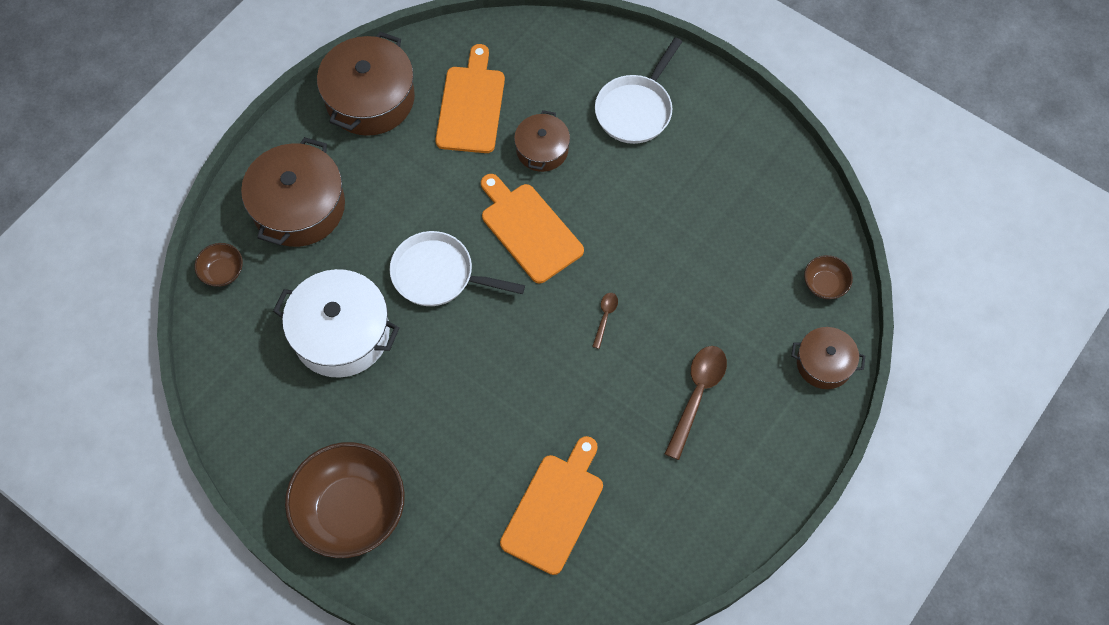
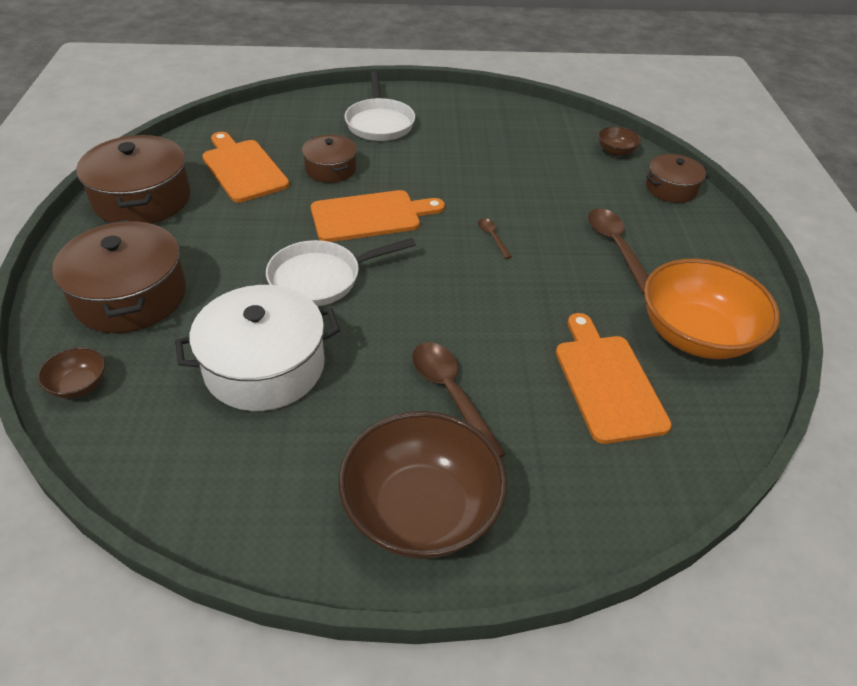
camera: 40 degrees left, 20 degrees down
orange cutting board [481,174,584,283] -> orange cutting board turned 150 degrees clockwise [311,190,445,242]
none -> brown spoon [412,342,506,457]
none -> orange bowl [644,259,780,359]

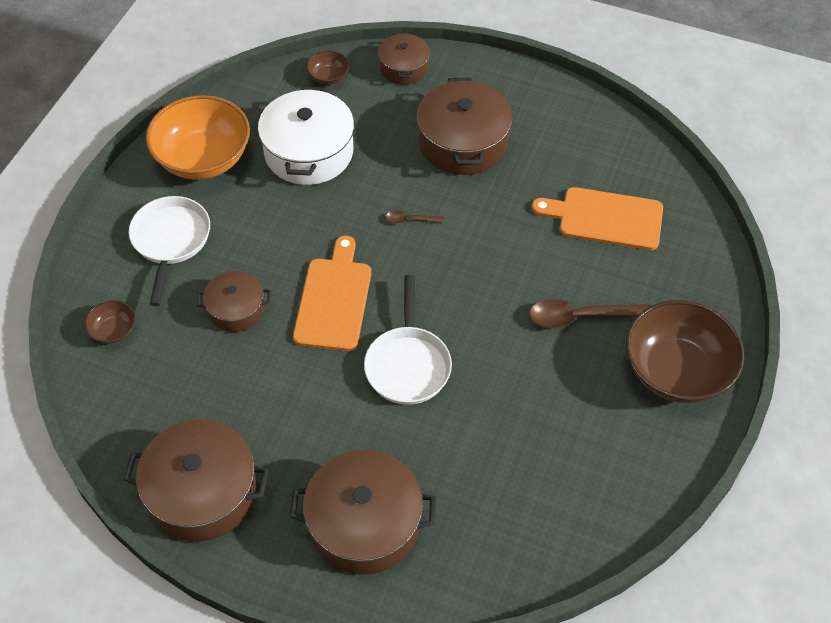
camera: 65 degrees left, 10 degrees up
brown bowl [38,347,105,398] -> brown bowl moved to [85,300,135,344]
white pot [175,285,340,411] -> white pot moved to [258,86,354,185]
orange cutting board [202,132,290,203] -> none
white pan [345,71,415,141] -> white pan turned 105 degrees counterclockwise [129,196,210,306]
brown spoon [588,209,649,294] -> brown pot [417,77,512,175]
orange bowl [644,259,780,359] -> orange bowl moved to [146,95,250,180]

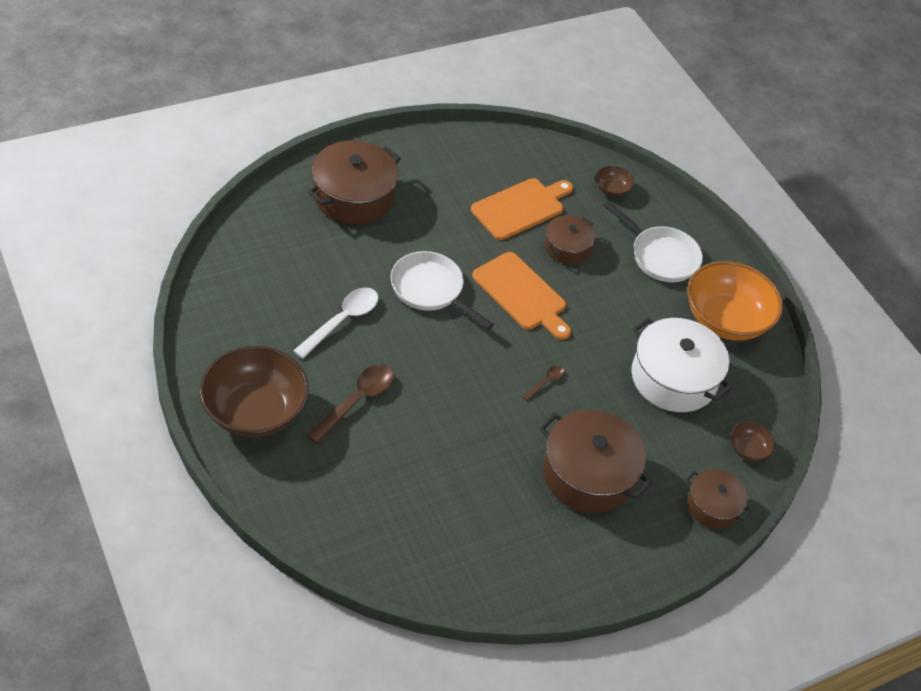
camera: 125 degrees right, 5 degrees down
brown pot [124,419,269,542] -> none
orange cutting board [532,187,663,250] -> orange cutting board moved to [471,178,573,240]
none -> white spoon [293,287,379,359]

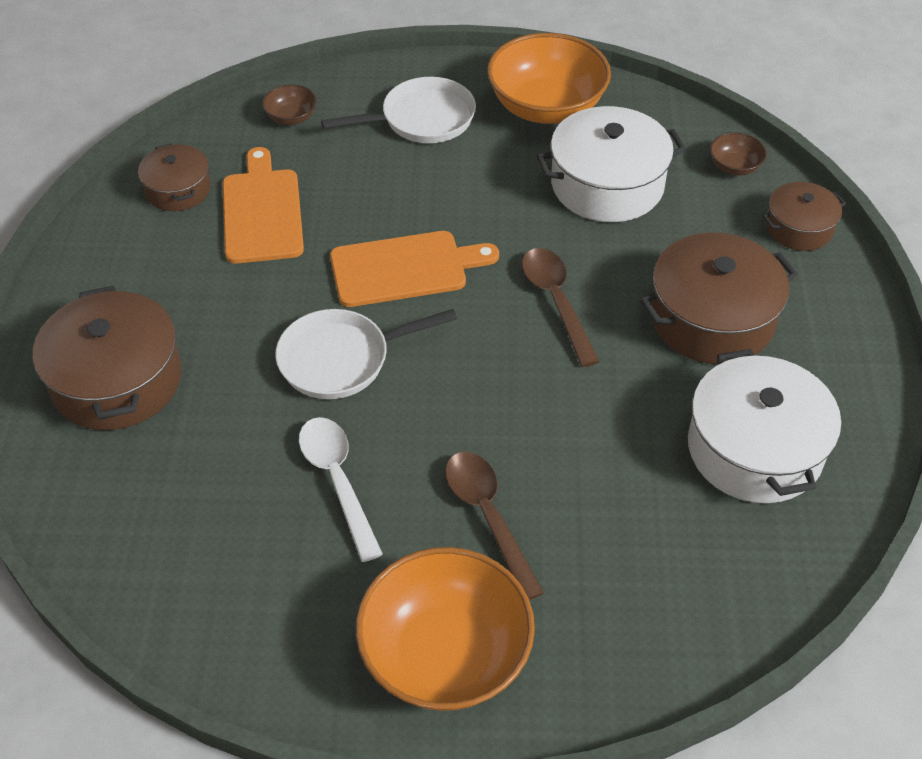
camera: 55 degrees left, 0 degrees up
brown bowl [200,346,309,438] -> orange bowl [356,547,535,711]
brown spoon [522,366,565,401] -> brown spoon [522,248,600,367], size x1.99
brown pot [545,215,596,264] -> brown pot moved to [138,143,211,211]
none -> white pot [688,349,841,503]

